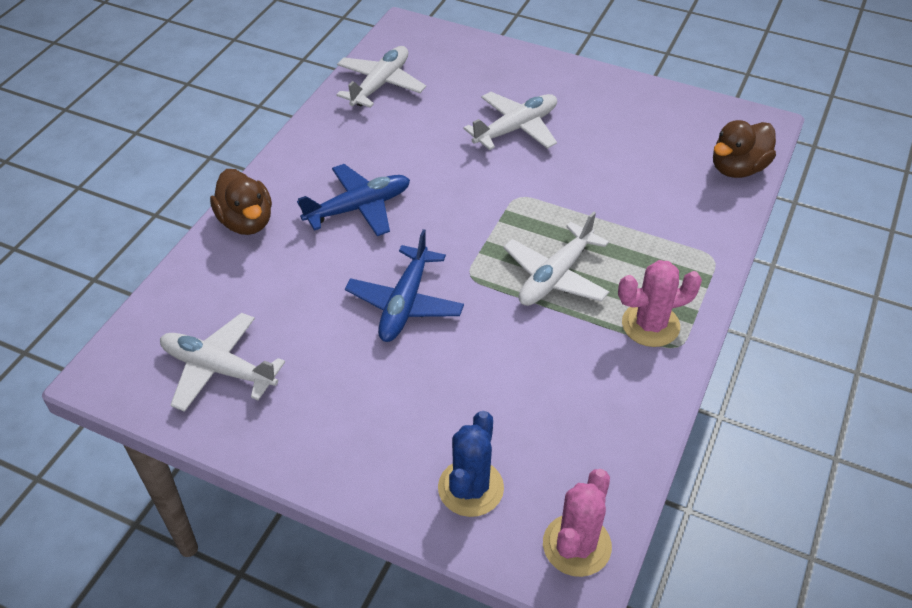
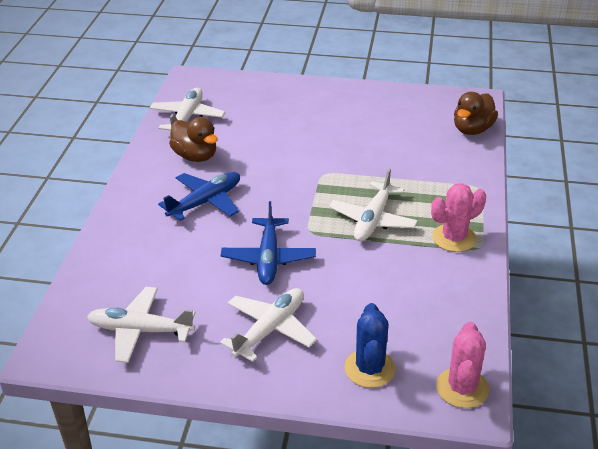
camera: 15 degrees left, 10 degrees down
brown duck [210,169,272,235] -> brown duck moved to [169,117,218,162]
white plane [464,92,557,150] -> white plane moved to [220,288,317,362]

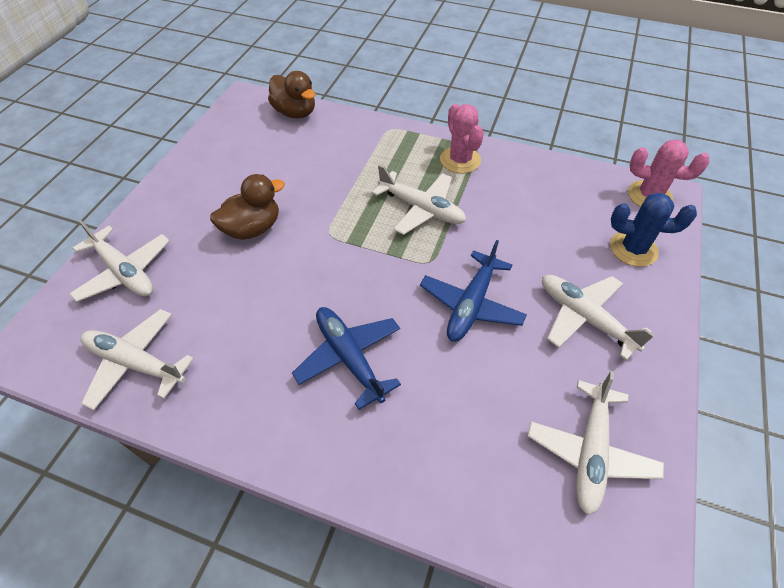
camera: 80 degrees left, 15 degrees up
brown duck [169,117,218,162] -> brown duck moved to [210,174,285,240]
blue plane [221,201,316,285] -> blue plane turned 105 degrees clockwise [420,240,527,342]
none -> white plane [69,219,170,302]

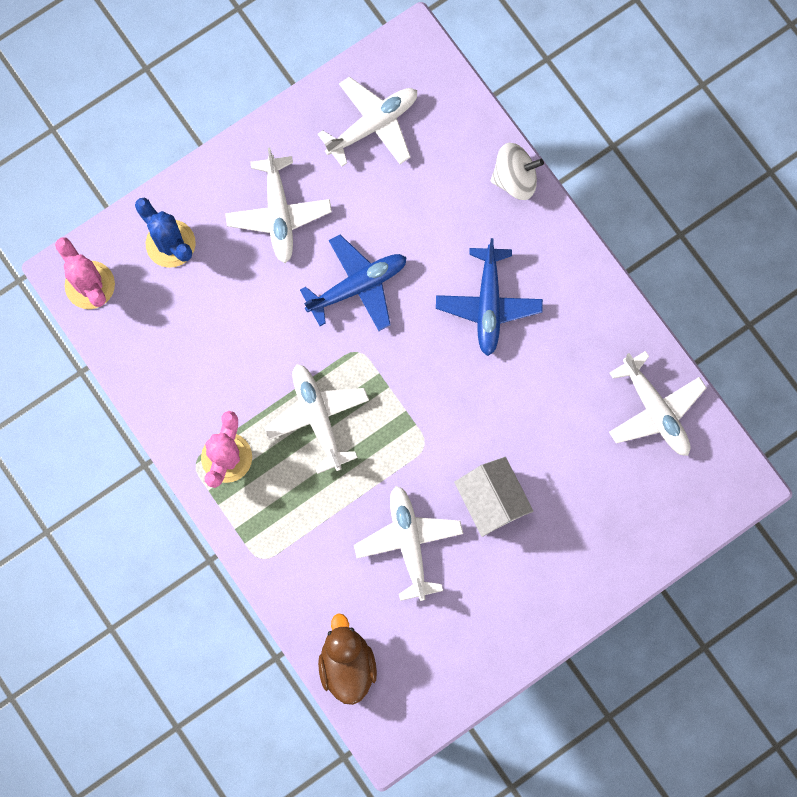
camera: 145 degrees left, 25 degrees up
white plane [69,219,170,302] -> white plane moved to [354,486,463,601]
brown duck [210,174,285,240] -> white house [454,457,533,537]
none -> white spinning top [491,143,544,200]

